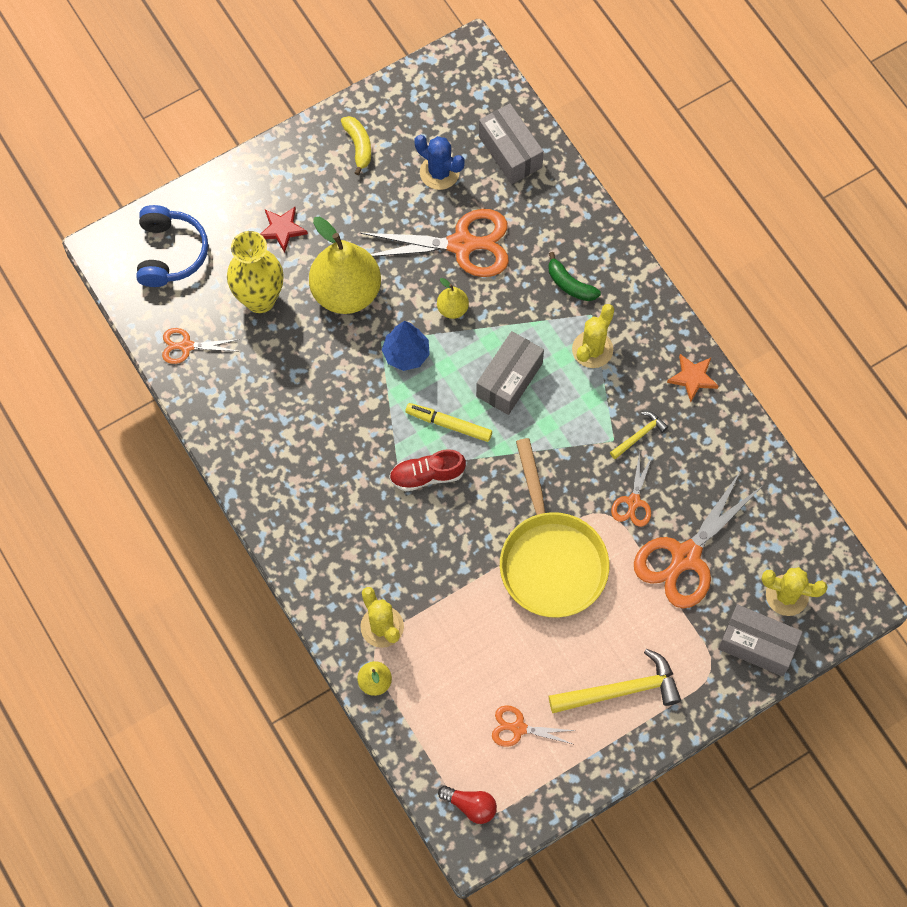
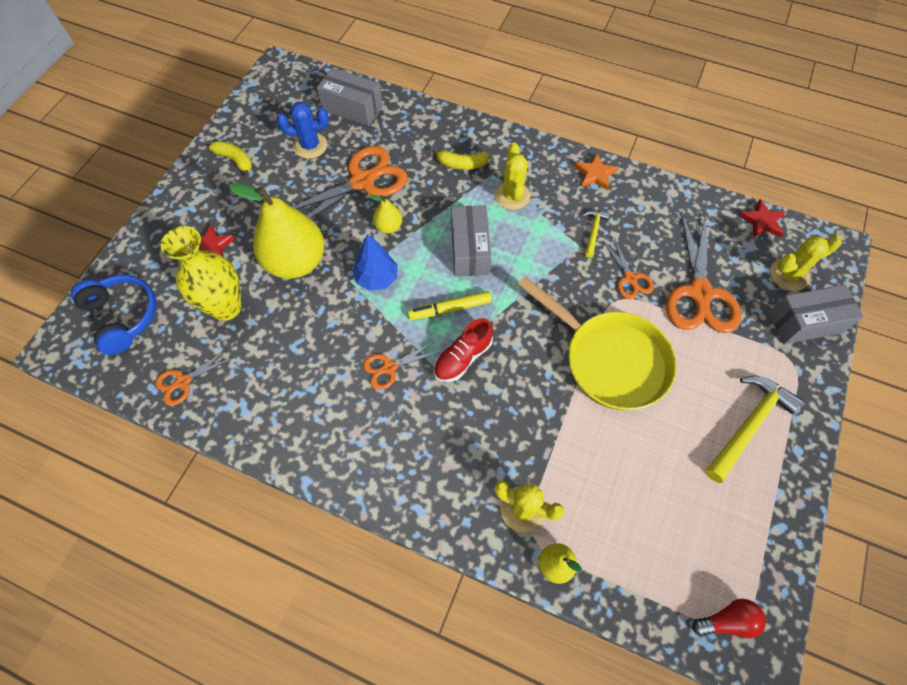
camera: 35 degrees left, 5 degrees down
orange scissors [492,705,576,747] -> orange scissors moved to [363,341,439,390]
green banana [548,252,601,301] -> yellow banana [432,148,490,170]
none -> red star [739,199,786,237]

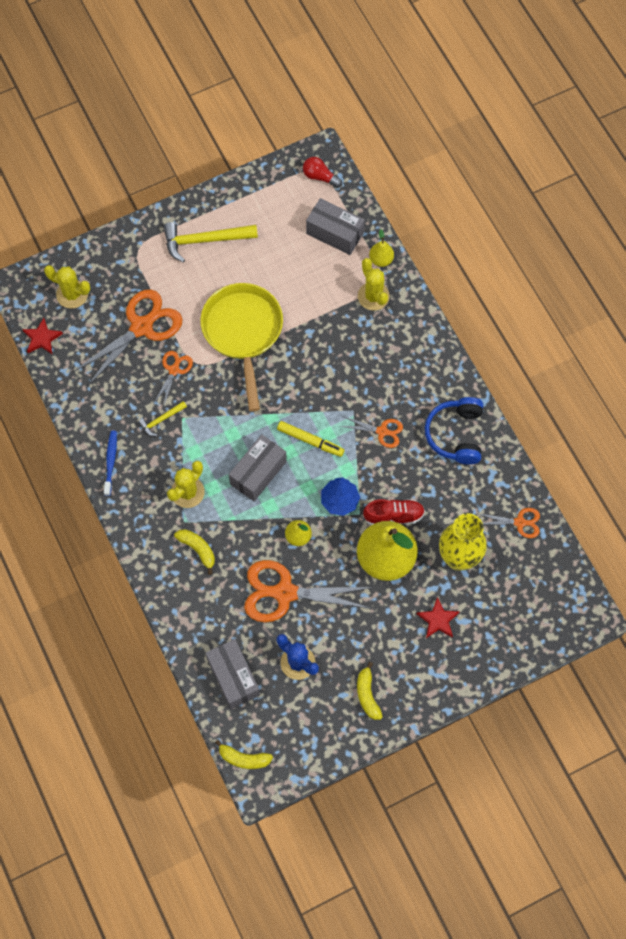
camera: 140 degrees left, 5 degrees up
blue headphones [71,275,156,355] -> blue headphones moved to [425,397,483,465]
red shoe [434,318,493,382] -> red shoe moved to [363,499,425,525]
orange star [574,153,619,190] -> blue toothbrush [104,431,117,496]
grey box [768,285,864,344] -> grey box moved to [306,198,365,255]
none -> yellow banana [215,739,273,769]

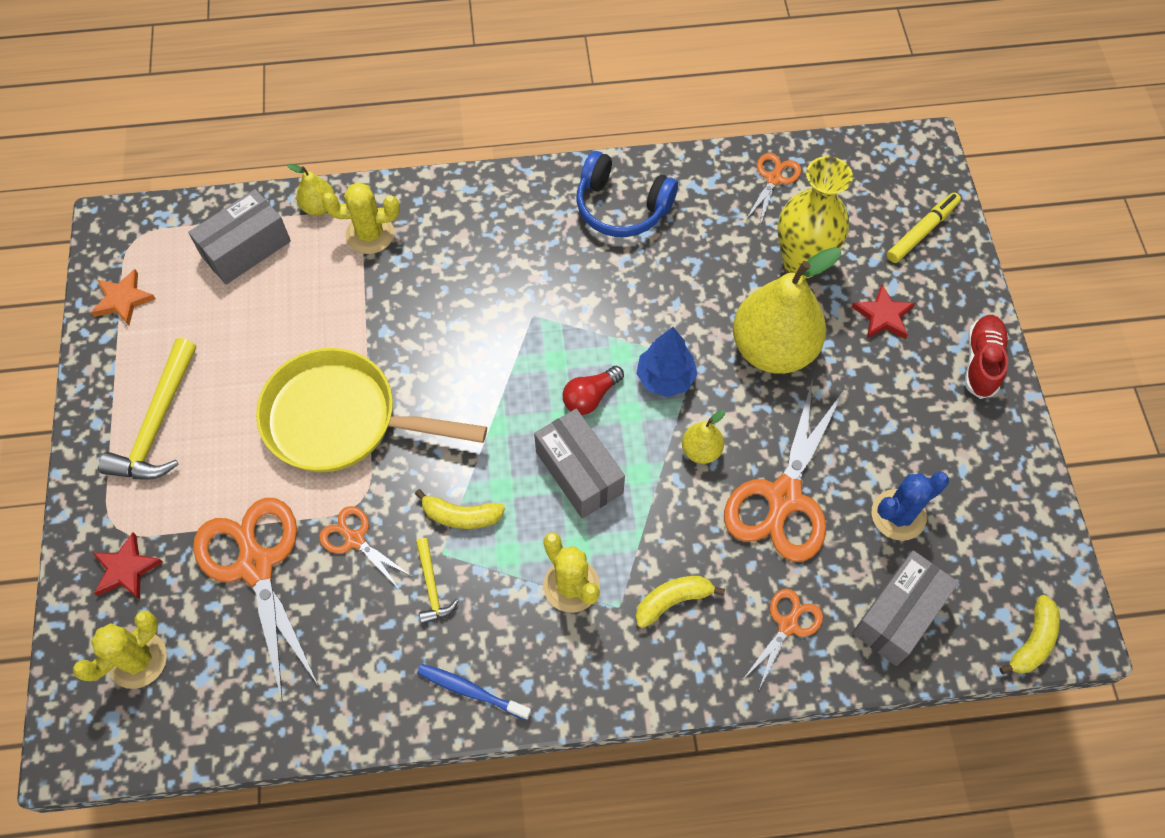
camera: 70 degrees left, 5 degrees down
red star [22,318,63,354] -> red star moved to [93,533,163,600]
grey box [206,639,260,709] -> grey box turned 45 degrees counterclockwise [852,550,959,666]
yellow marker [277,421,344,457] -> yellow marker moved to [887,193,961,263]
red light bulb [303,157,342,188] -> red light bulb moved to [563,366,624,415]
orange scissors [341,416,403,448] -> orange scissors moved to [744,589,823,690]
yellow banana [357,662,383,720] -> yellow banana moved to [415,489,505,529]
red shoe [363,499,425,525] -> red shoe moved to [965,315,1008,399]
none -> orange star [91,269,156,326]

